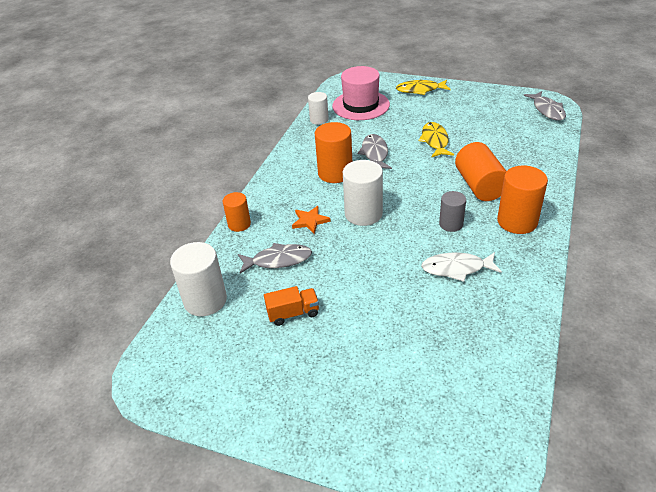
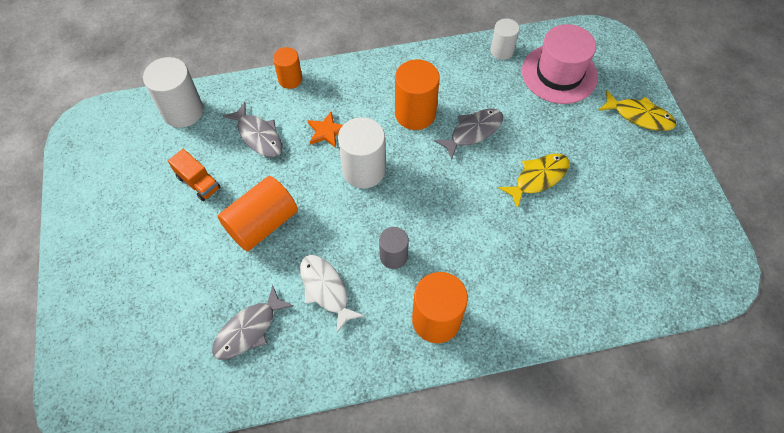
camera: 55 degrees right, 20 degrees up
yellow fish [396,80,451,95] -> yellow fish turned 150 degrees clockwise [598,90,676,131]
orange cylinder [455,142,507,201] -> orange cylinder moved to [218,176,298,252]
grey fish [523,91,566,121] -> grey fish moved to [212,285,294,360]

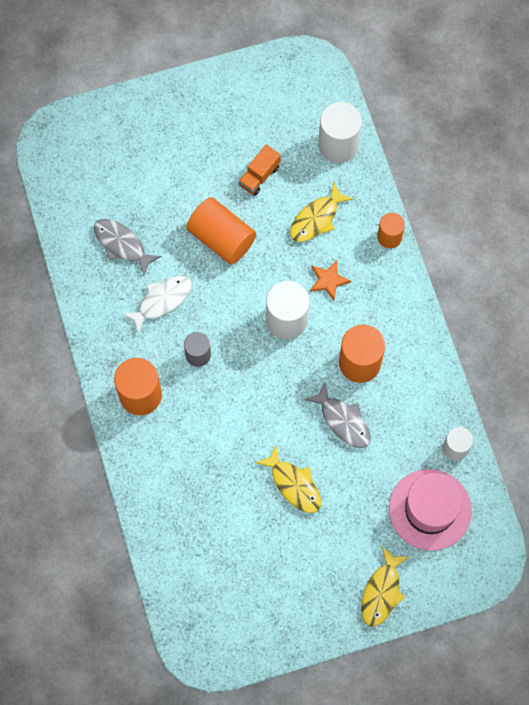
camera: 85 degrees right, 10 degrees up
grey fish [223,102,283,157] -> yellow fish [290,181,353,242]

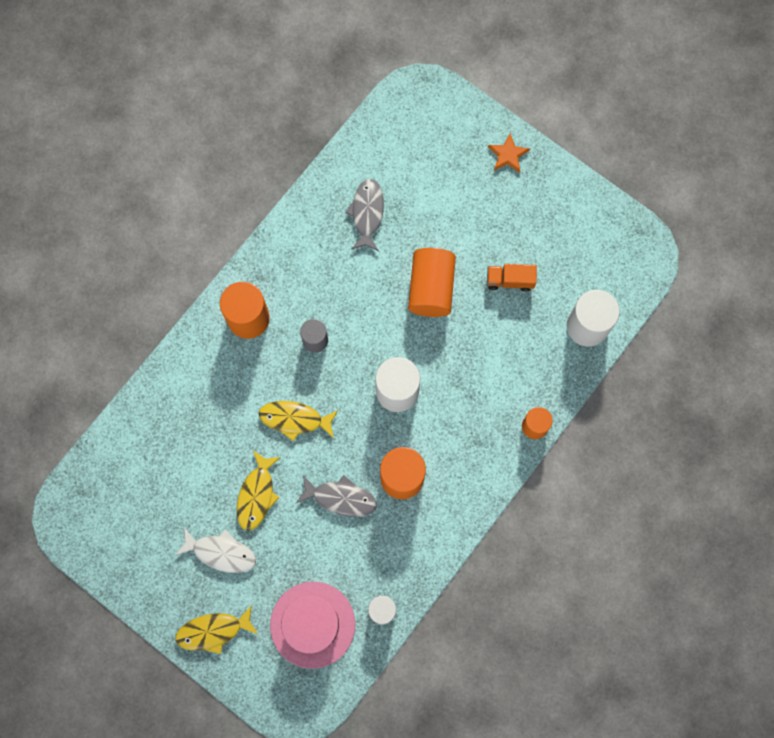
camera: 55 degrees right, 5 degrees up
white fish [122,276,192,334] -> white fish moved to [176,527,256,573]
yellow fish [290,181,353,242] -> yellow fish moved to [259,401,338,441]
grey fish [305,381,371,448] -> grey fish turned 90 degrees counterclockwise [296,475,377,517]
orange star [310,261,351,300] -> orange star moved to [488,133,530,173]

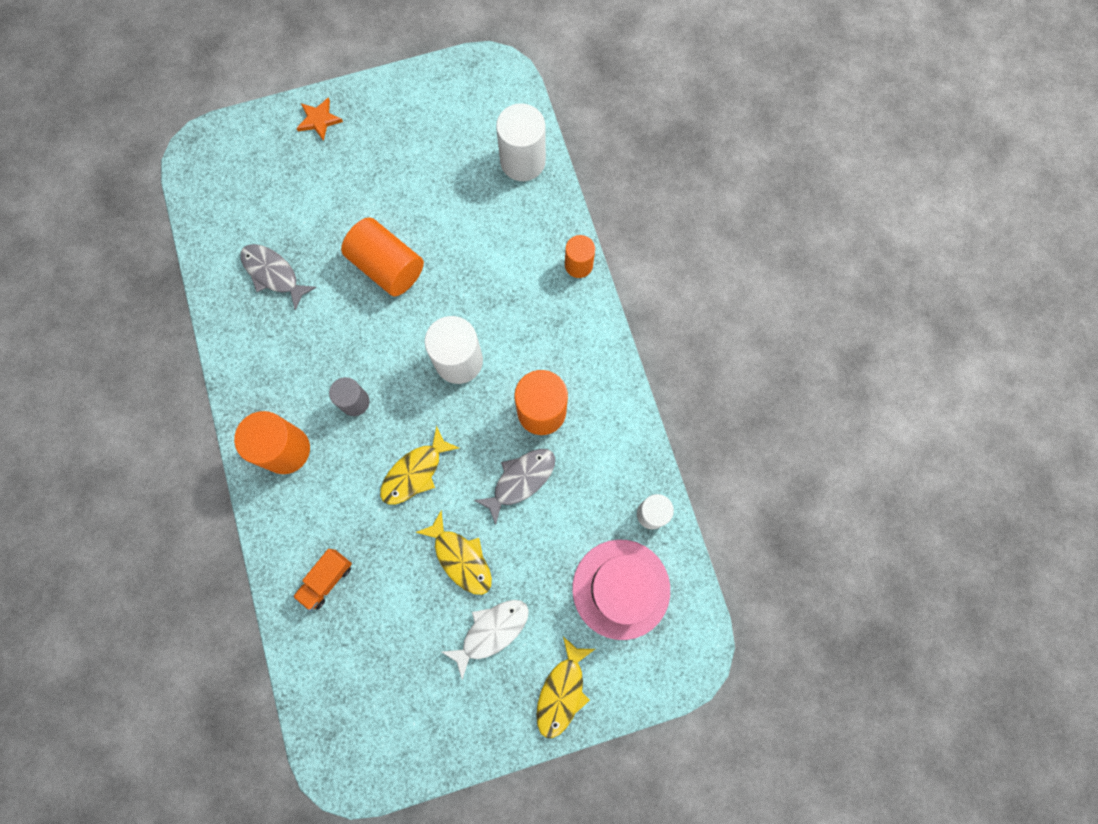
camera: 55 degrees left, 0 degrees up
orange truck [487,264,537,292] -> orange truck moved to [293,549,352,611]

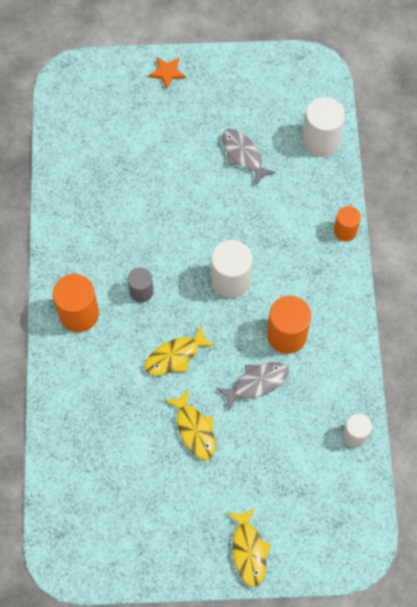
camera: 15 degrees right, 10 degrees down
grey fish [240,244,317,311] -> grey fish moved to [222,129,276,185]
orange truck [293,549,352,611] -> none
orange cylinder [341,217,424,296] -> none
white fish [442,600,529,680] -> none
yellow fish [536,637,595,738] -> yellow fish turned 45 degrees counterclockwise [228,507,271,587]
pink hat [572,539,670,640] -> none

